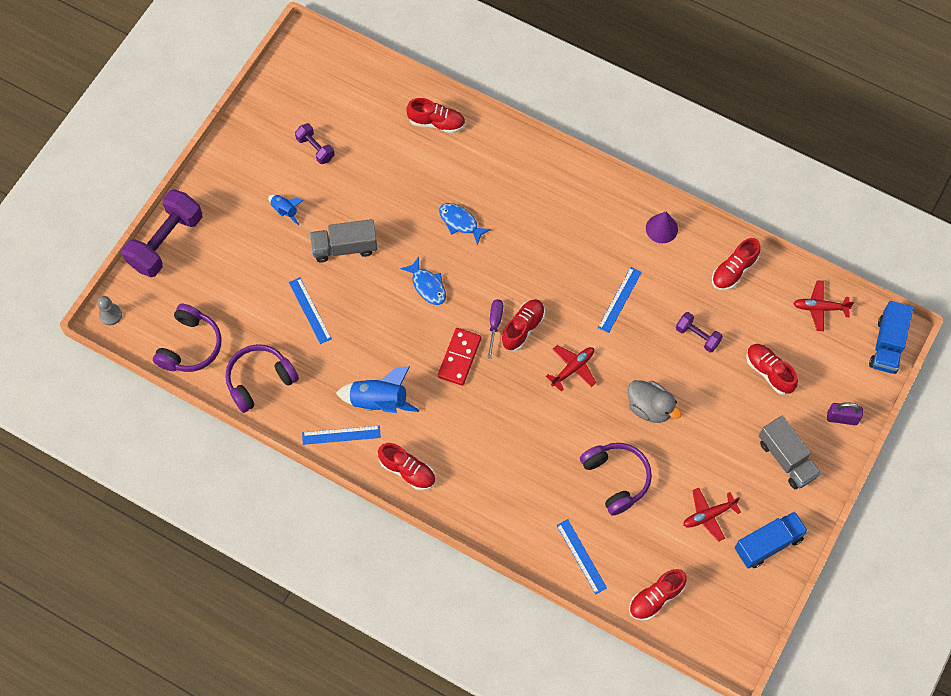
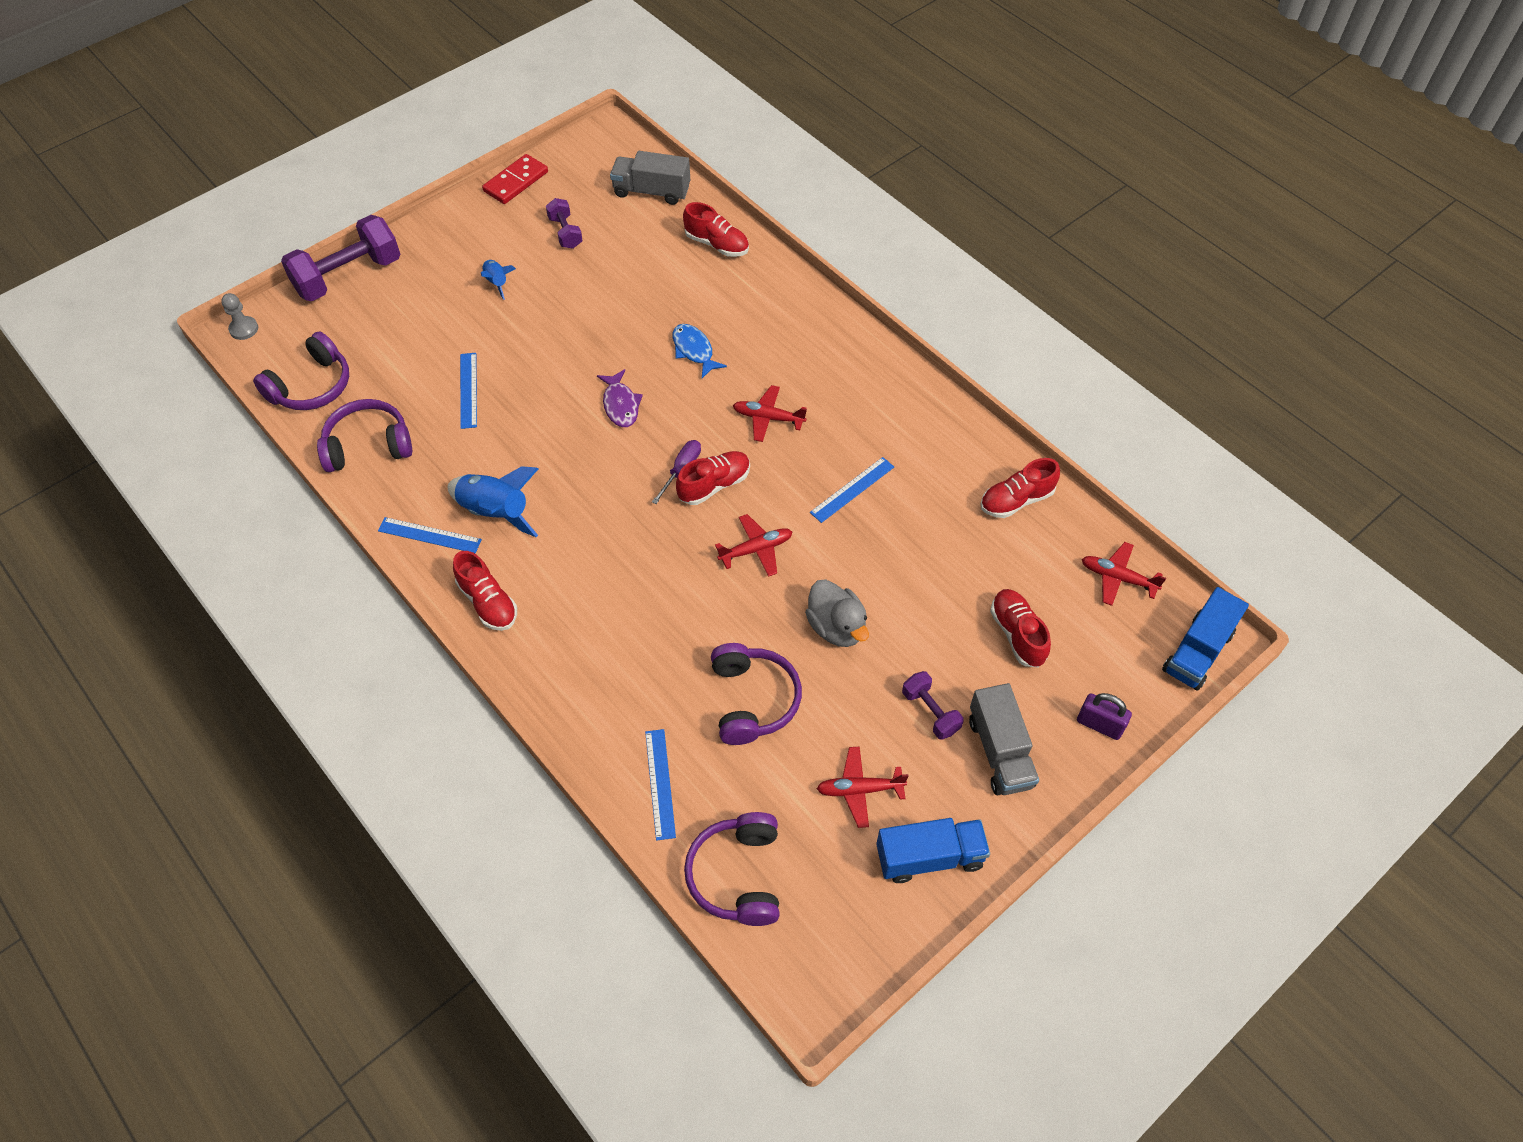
camera: 20 degrees right, 10 degrees down
grey truck [310,219,377,262] -> grey truck moved to [610,151,690,205]
blue fish [400,257,446,305] -> purple fish [597,369,643,427]
red domino [438,328,482,386] -> red domino moved to [482,154,548,204]
red shoe [629,569,687,621] -> purple headphones [684,812,779,926]
purple cone [646,212,678,243] -> none
purple dumbbell [676,312,723,353] -> purple dumbbell moved to [902,671,964,740]
none -> red plane [733,385,807,442]

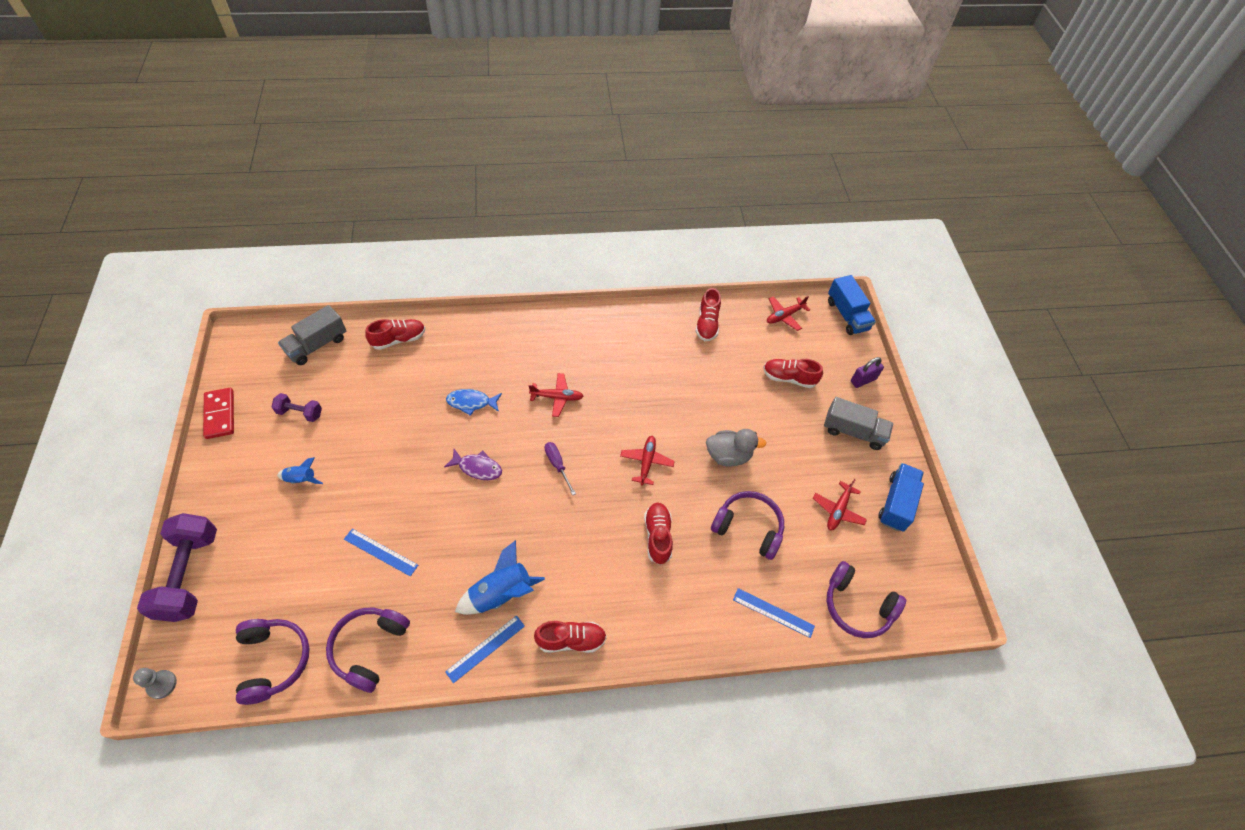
camera: 60 degrees left, 0 degrees up
red shoe [676,451,750,505] -> red shoe moved to [644,503,673,565]
red plane [733,385,807,442] -> red plane turned 135 degrees counterclockwise [529,373,584,417]
blue ruler [810,457,894,523] -> none
purple dumbbell [902,671,964,740] -> none

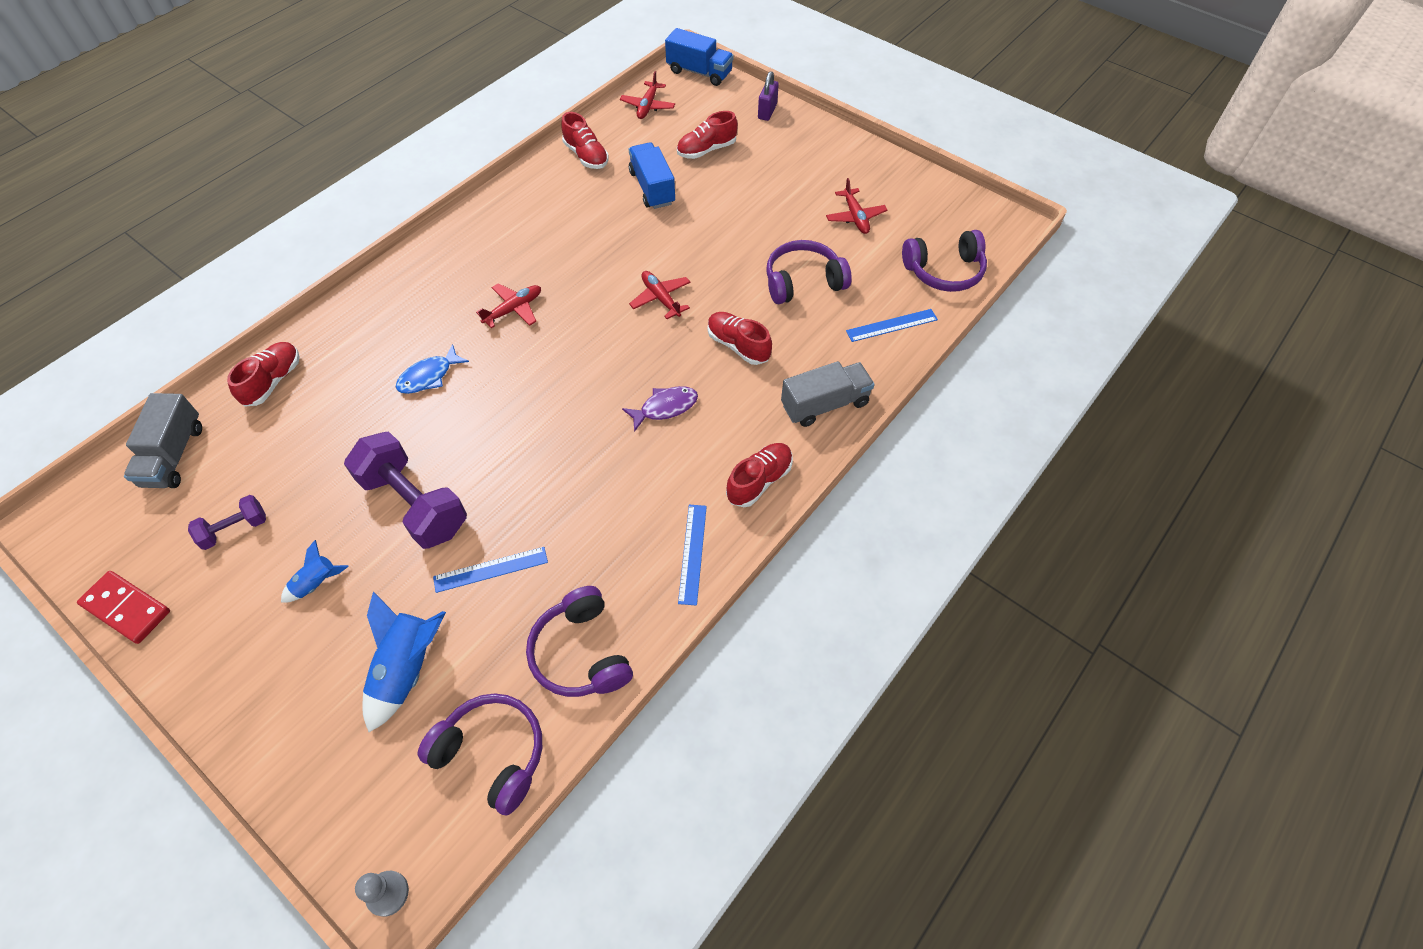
camera: 40 degrees left, 0 degrees up
purple dumbbell [137,513,217,622] -> purple dumbbell moved to [344,431,467,549]
purple fish [444,449,502,480] -> purple fish moved to [622,386,698,432]
blue rocket [455,540,545,615] -> blue rocket moved to [362,591,446,732]
purple screwdriver [545,442,576,495] -> none
grey duck [706,429,767,467] -> none
grey truck [824,397,893,450] -> grey truck moved to [781,361,875,427]
blue truck [878,463,924,532] -> blue truck moved to [629,142,675,209]

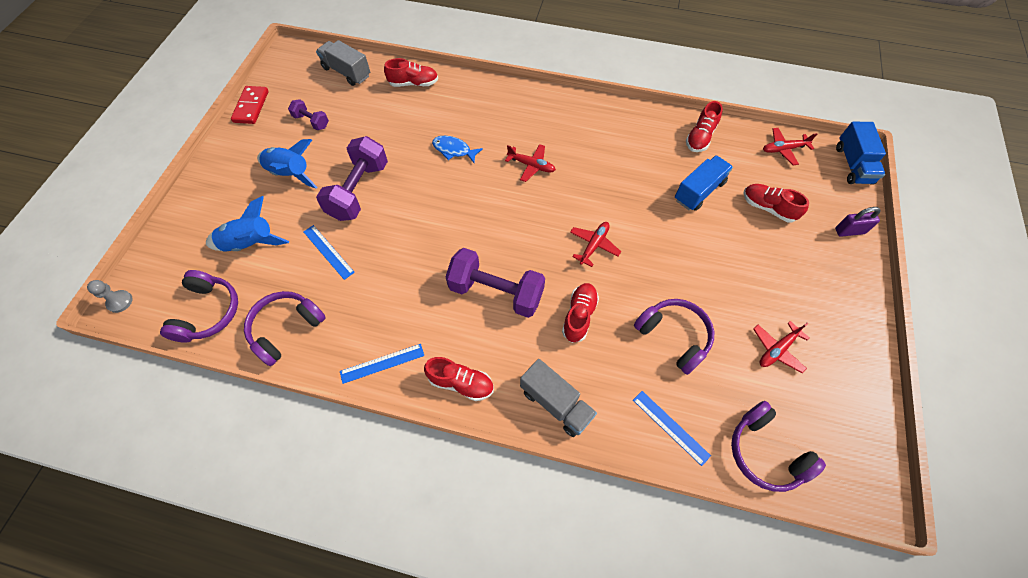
camera: 65 degrees right, 5 degrees up
grey truck [124,393,202,488] -> grey truck turned 60 degrees clockwise [316,40,370,86]
blue rocket [281,540,349,602] -> blue rocket [257,139,318,188], size x1.80
purple fish [622,386,698,432] -> purple dumbbell [446,248,545,318]

